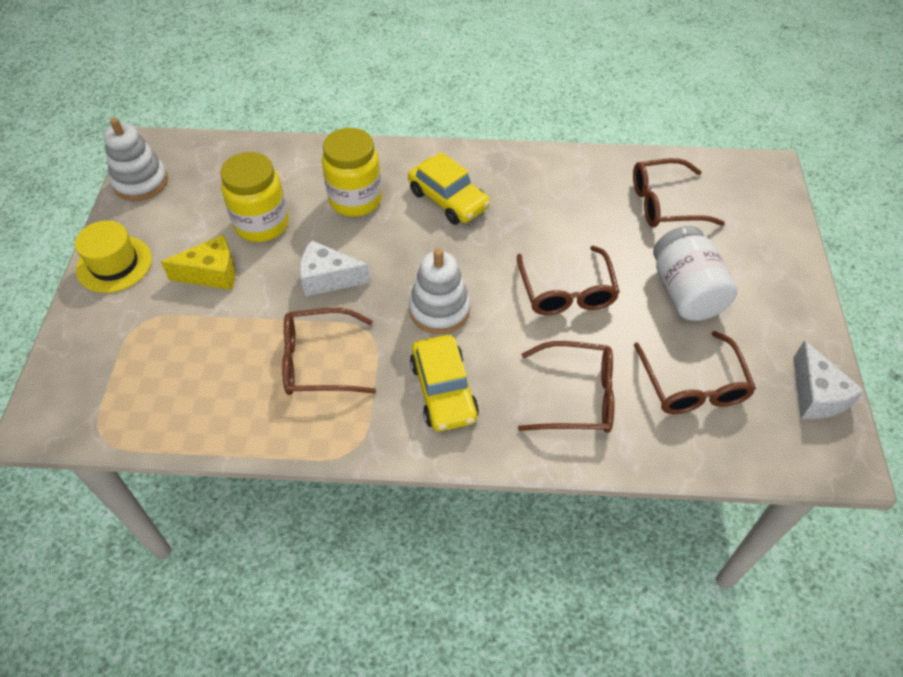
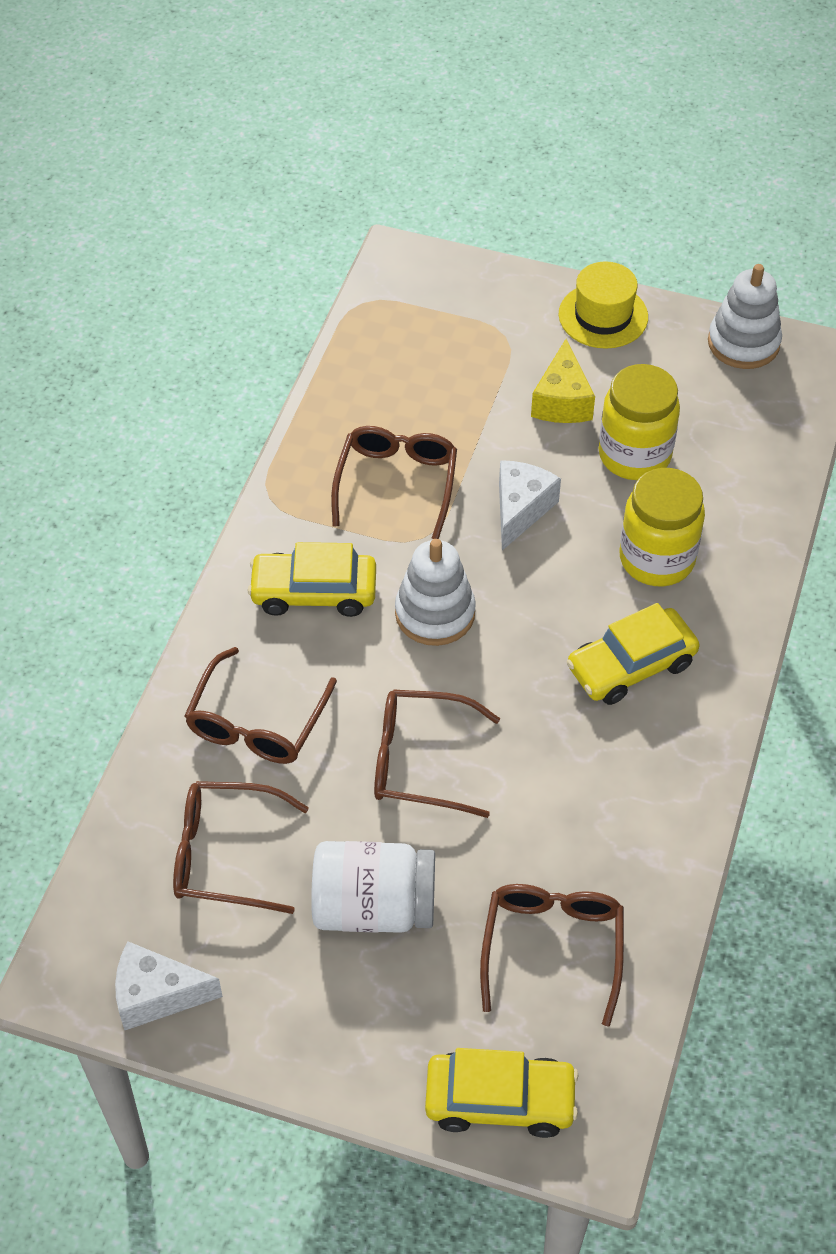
camera: 105 degrees right, 0 degrees up
none -> yellow car [425,1048,579,1138]

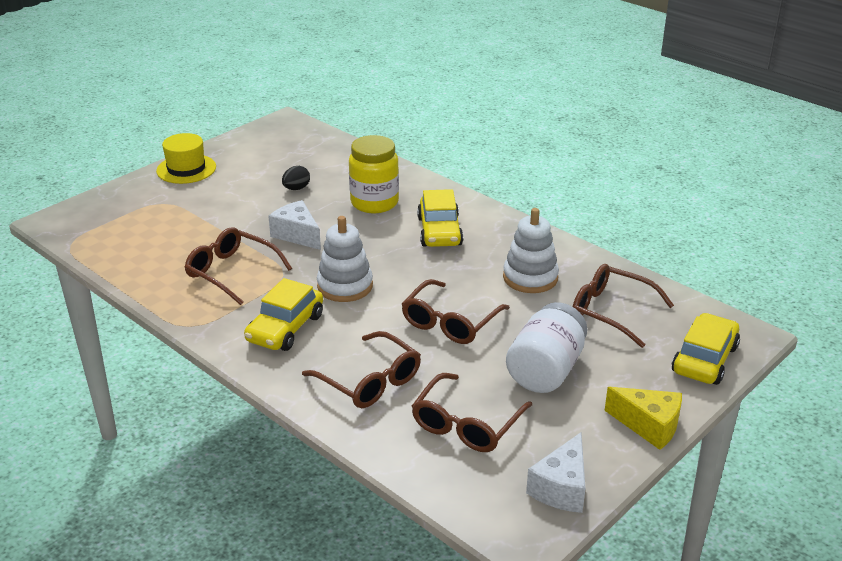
camera: 65 degrees left, 20 degrees down
yellow cheese [531,339,595,423] -> yellow cheese moved to [604,387,682,450]
yellow jar [599,364,680,480] -> black egg [282,166,310,190]
white stacking toy [708,264,782,369] -> white stacking toy moved to [503,208,559,293]

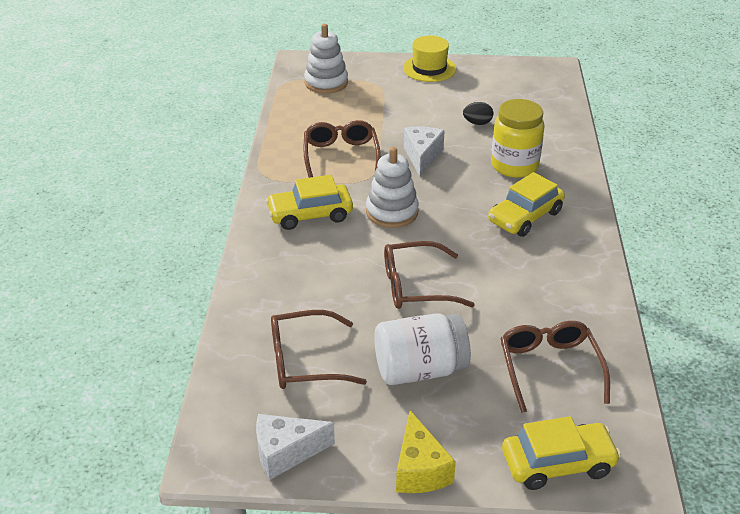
camera: 50 degrees right, 5 degrees up
brown glasses [302,331,421,408] -> none
white stacking toy [503,208,559,293] -> white stacking toy moved to [304,24,348,94]

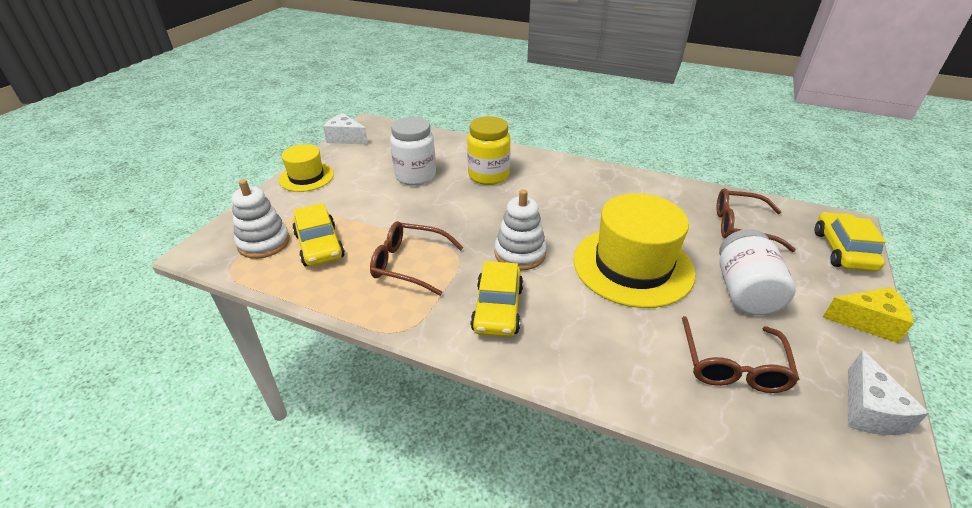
camera: 70 degrees left, 0 degrees up
brown glasses [384,241,475,309] -> yellow hat [573,193,696,308]
white cheese [404,127,445,176] -> white cheese moved to [323,113,368,145]
black egg [463,102,493,125] -> white jar [390,117,436,186]
yellow car [488,172,565,237] -> yellow car moved to [292,203,345,266]

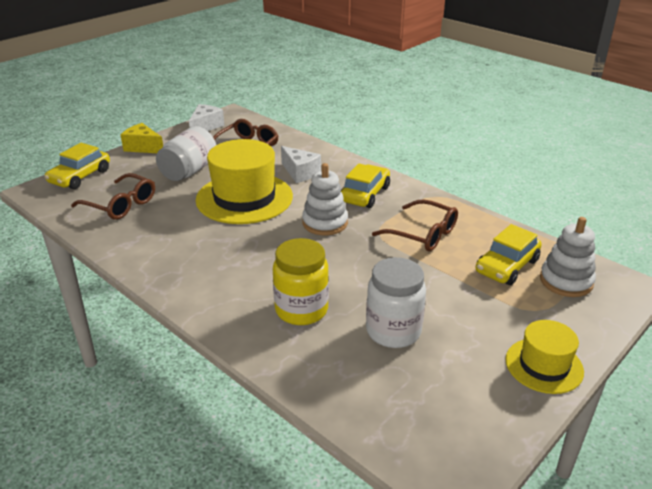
camera: 160 degrees left, 5 degrees down
yellow car [292,203,345,266] -> yellow car turned 135 degrees counterclockwise [476,224,542,285]
white cheese [323,113,368,145] -> white cheese moved to [281,146,321,183]

